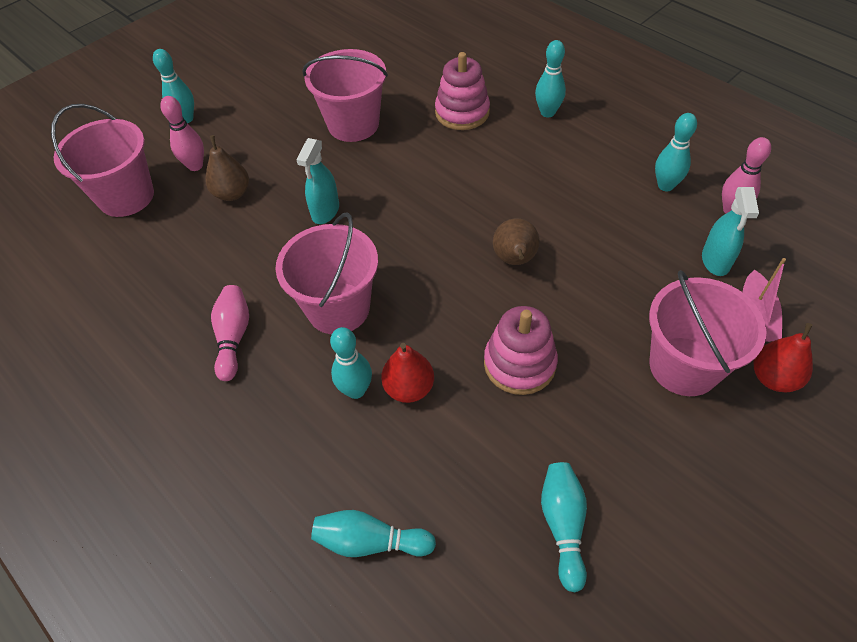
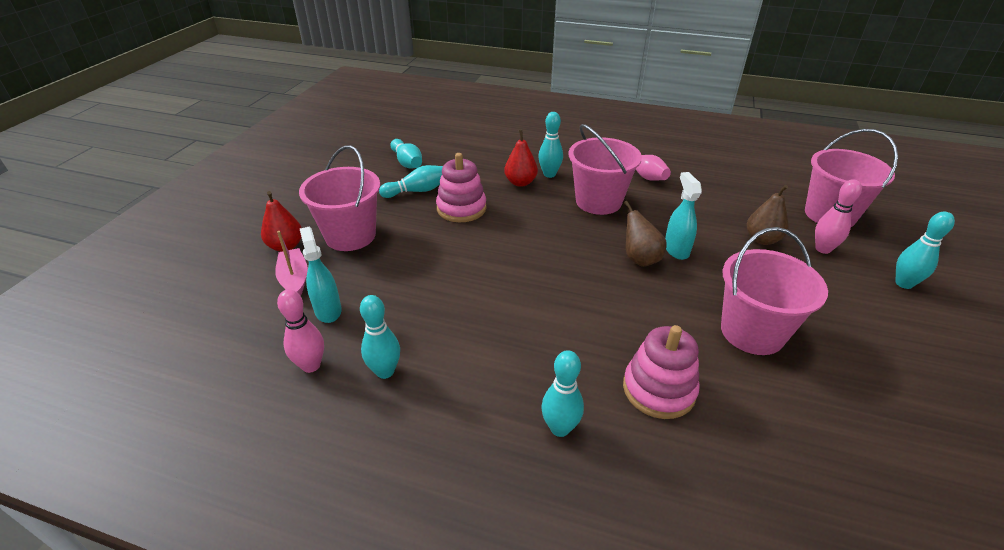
camera: 150 degrees right, 15 degrees down
turquoise bowling pin [311,510,436,557] -> turquoise bowling pin moved to [379,165,443,198]
brown pear [493,218,540,265] -> brown pear moved to [624,201,667,267]

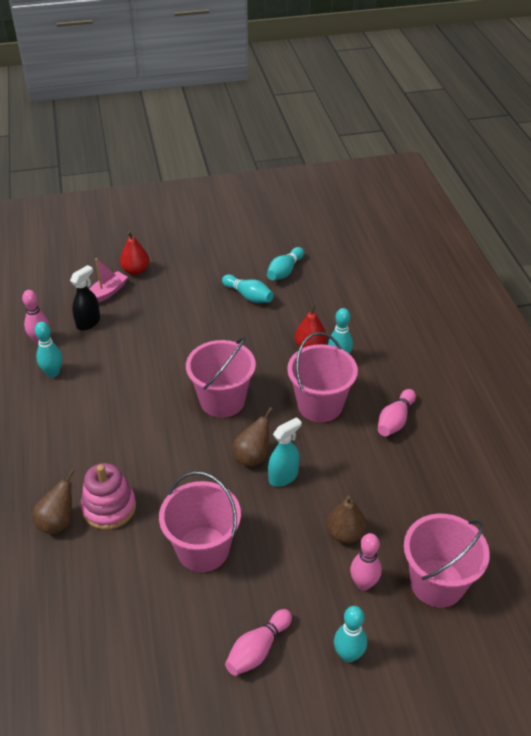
camera: 60 degrees right, 5 degrees up
pink bucket [299,145,380,251] -> pink bucket moved to [186,337,256,418]
turquoise spray bottle [300,227,342,323] -> black spray bottle [70,265,100,330]
pink stacking toy [436,153,487,222] -> none
turquoise bowling pin [541,350,584,437] -> none
none -> brown pear [32,469,75,534]
none -> pink bowling pin [225,609,292,676]

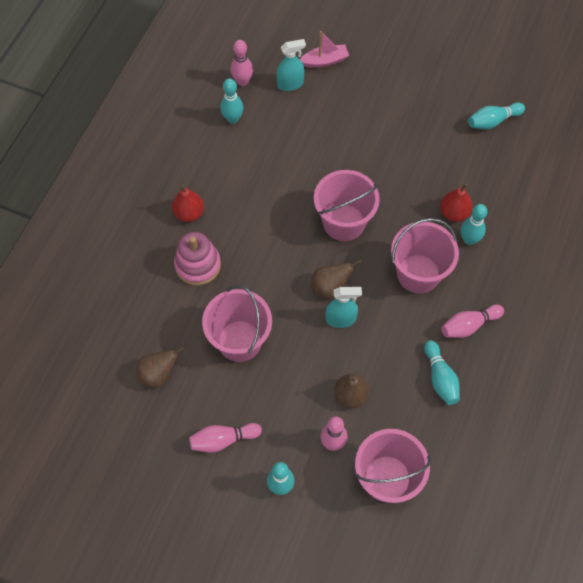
camera: 35 degrees right, 20 degrees up
brown pear [32,469,75,534] -> brown pear moved to [136,346,184,387]
black spray bottle [70,265,100,330] -> turquoise spray bottle [276,39,306,91]
red pear [120,231,149,275] -> red pear moved to [172,185,204,222]
turquoise bowling pin [222,274,274,303] -> turquoise bowling pin moved to [424,340,460,405]

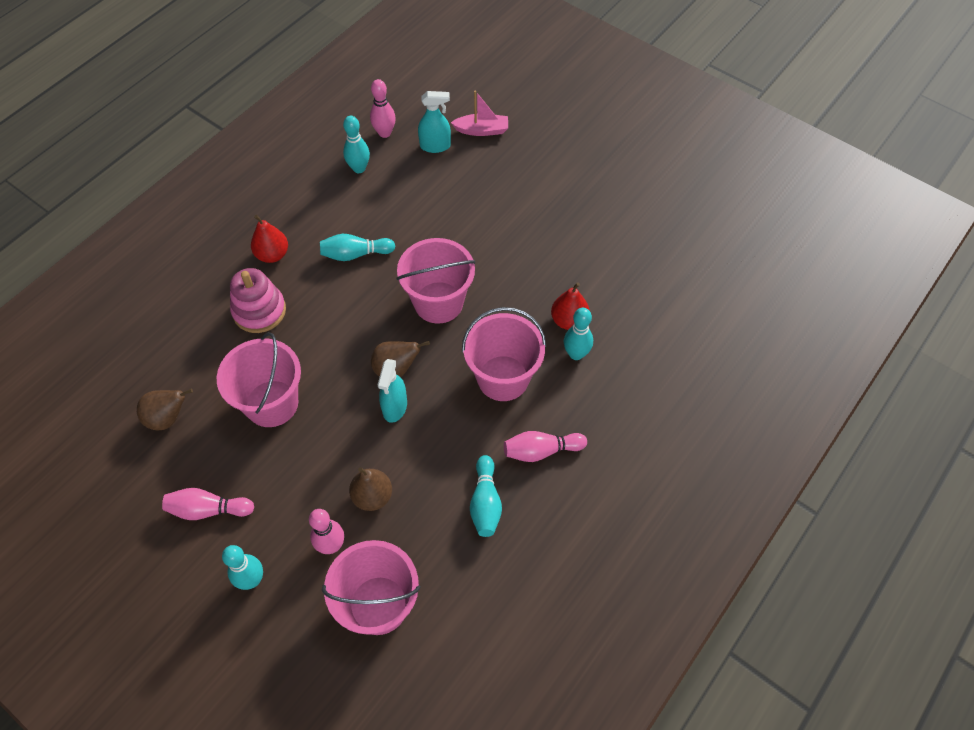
camera: 15 degrees right, 5 degrees down
turquoise spray bottle [326,287,362,328] -> turquoise spray bottle turned 90 degrees clockwise [378,359,407,423]
turquoise bowling pin [468,102,525,129] -> turquoise bowling pin moved to [320,234,395,261]

